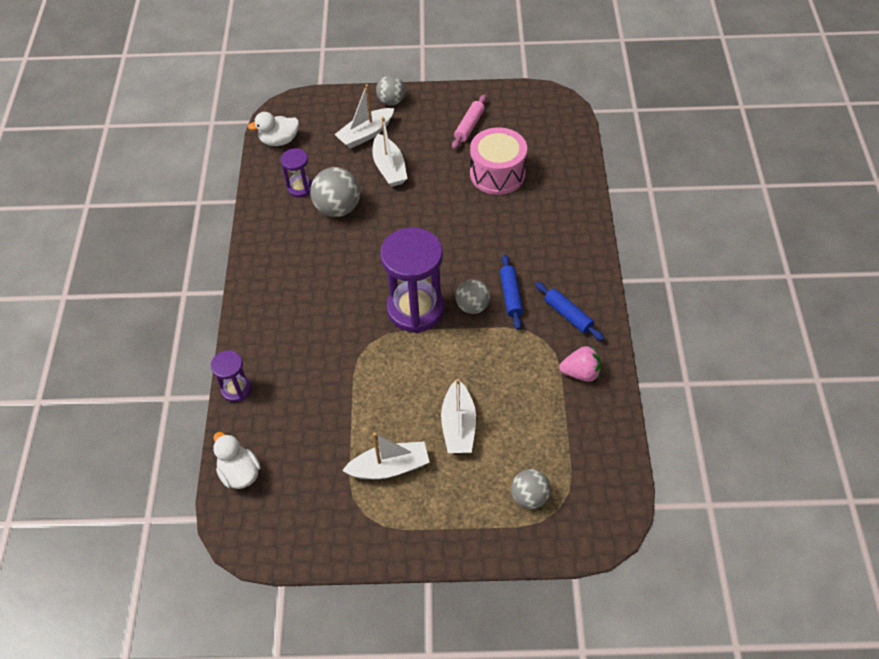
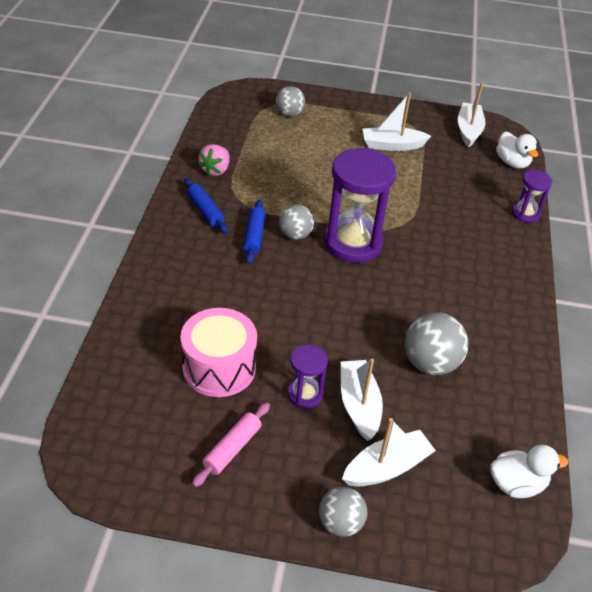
camera: 175 degrees left, 10 degrees down
purple hourglass [281,148,312,197] -> purple hourglass moved to [287,345,328,409]
white boat [441,379,476,453] -> white boat moved to [458,82,485,147]
pink strawberry [559,346,601,382] -> pink strawberry turned 75 degrees counterclockwise [198,144,230,176]

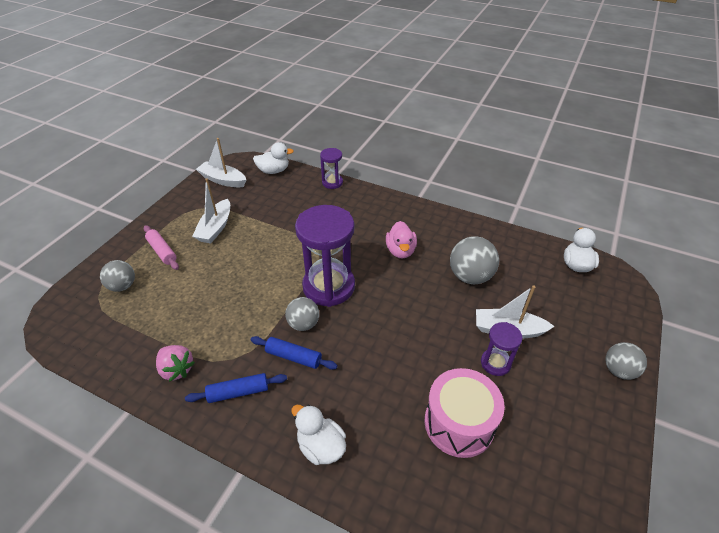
camera: 70 degrees left, 0 degrees up
pink rolling pin [192,402,270,487] -> pink rolling pin moved to [144,225,179,270]
white boat [342,418,436,487] -> none
none -> white duck [291,404,346,465]
none -> pink duck [386,221,417,259]

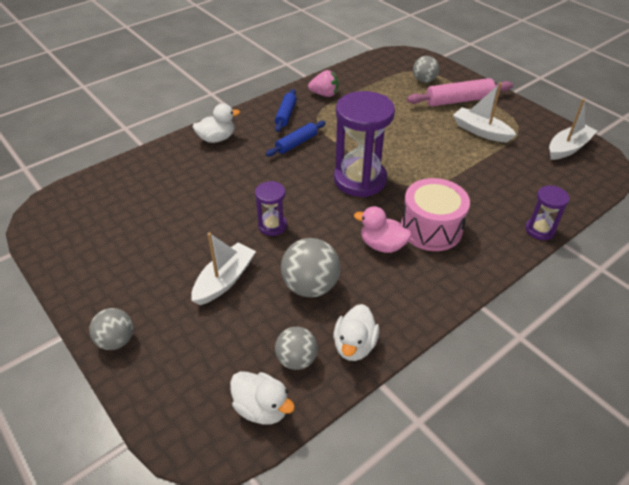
camera: 115 degrees right, 0 degrees up
pink rolling pin [144,225,179,270] -> pink rolling pin [407,78,513,107], size x1.56
pink strawberry [156,345,195,382] -> pink strawberry turned 150 degrees counterclockwise [308,70,338,97]
white duck [253,142,294,174] -> white duck moved to [333,304,379,361]
grey ball [285,297,319,331] -> grey ball moved to [275,327,318,370]
pink drum [425,368,505,458] -> pink drum moved to [401,178,470,251]
purple hourglass [481,322,522,376] -> purple hourglass moved to [255,181,287,236]

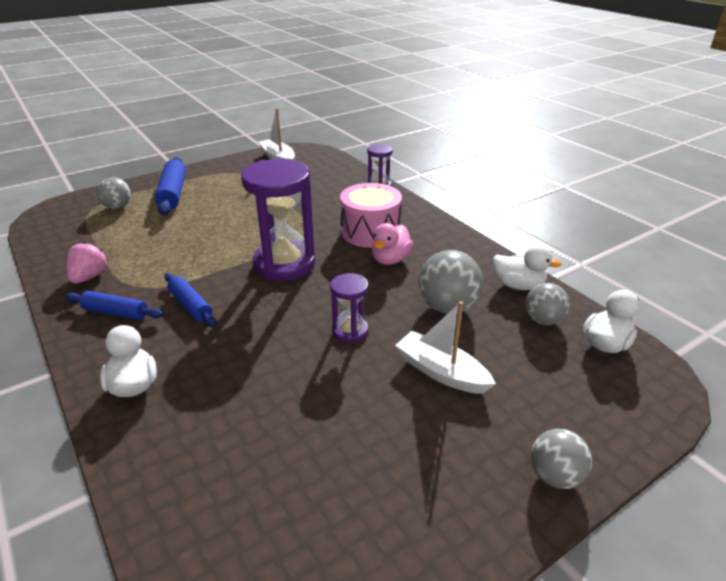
camera: 85 degrees left, 10 degrees down
pink rolling pin [407,78,513,107] -> blue rolling pin [155,157,186,215]
white boat [453,83,517,142] -> none

